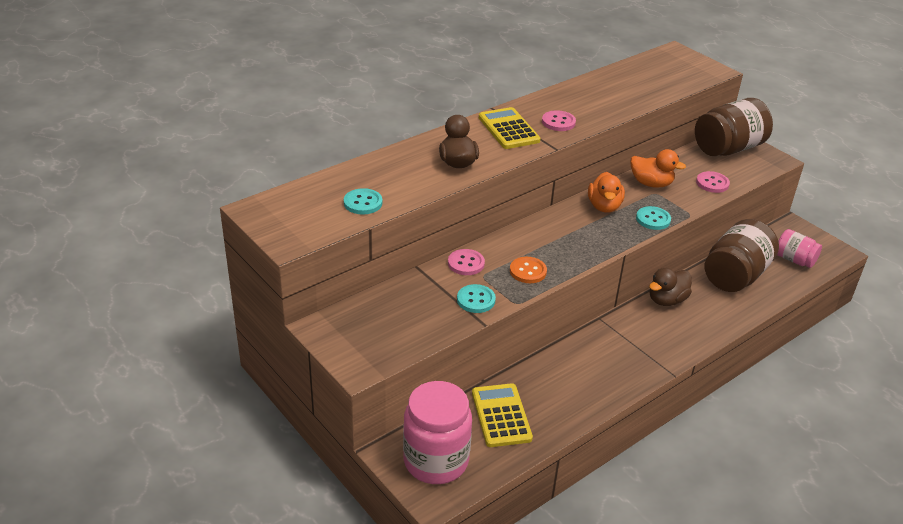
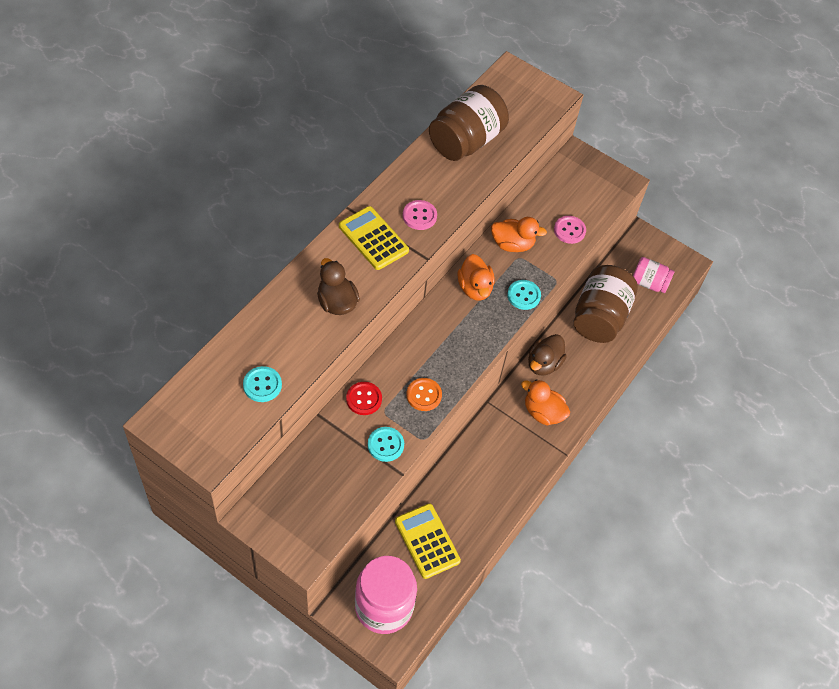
camera: 20 degrees left, 20 degrees up
pink button [448,249,485,275] -> red button [346,382,382,415]
brown jar [695,98,773,156] -> brown jar moved to [429,85,509,161]
none -> orange duck [521,379,570,425]

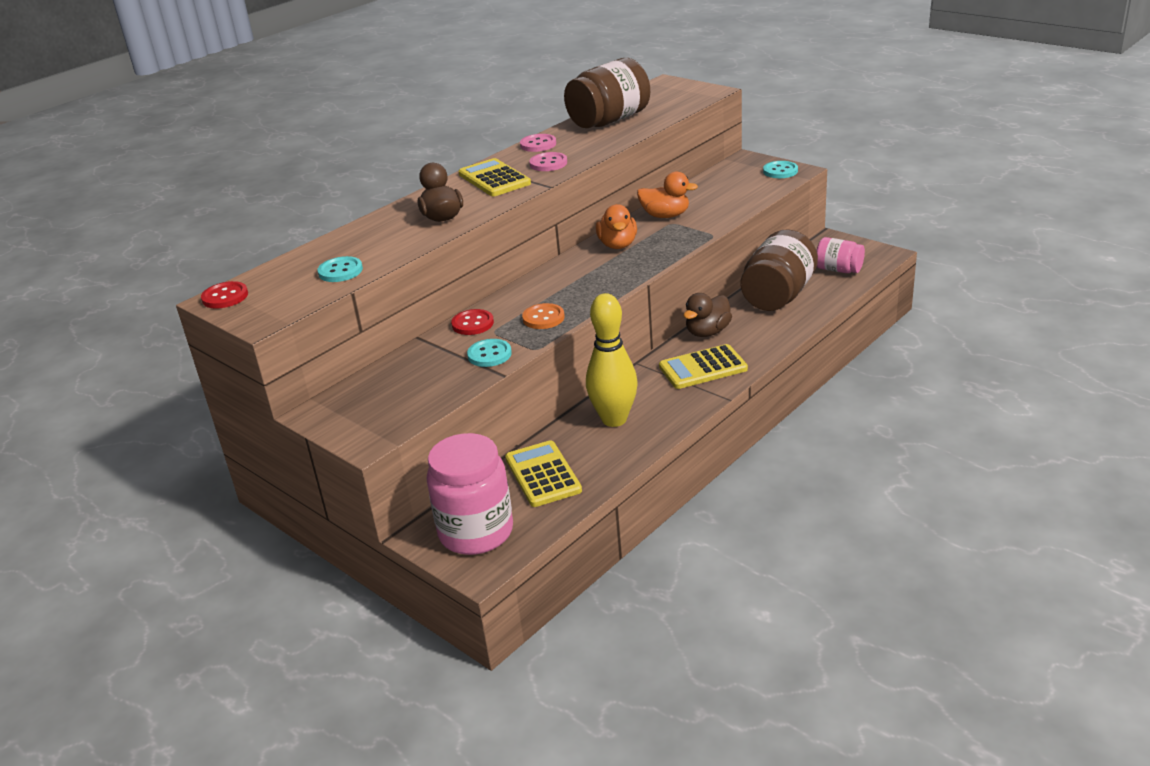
camera: 15 degrees right, 25 degrees down
turquoise button [507,280,541,310] -> turquoise button moved to [763,161,798,178]
orange duck [521,379,570,425] -> yellow calculator [659,344,748,389]
pink button [554,216,586,244] -> pink button moved to [520,134,556,152]
none -> red button [201,281,248,309]
none -> yellow bowling pin [586,293,637,427]

